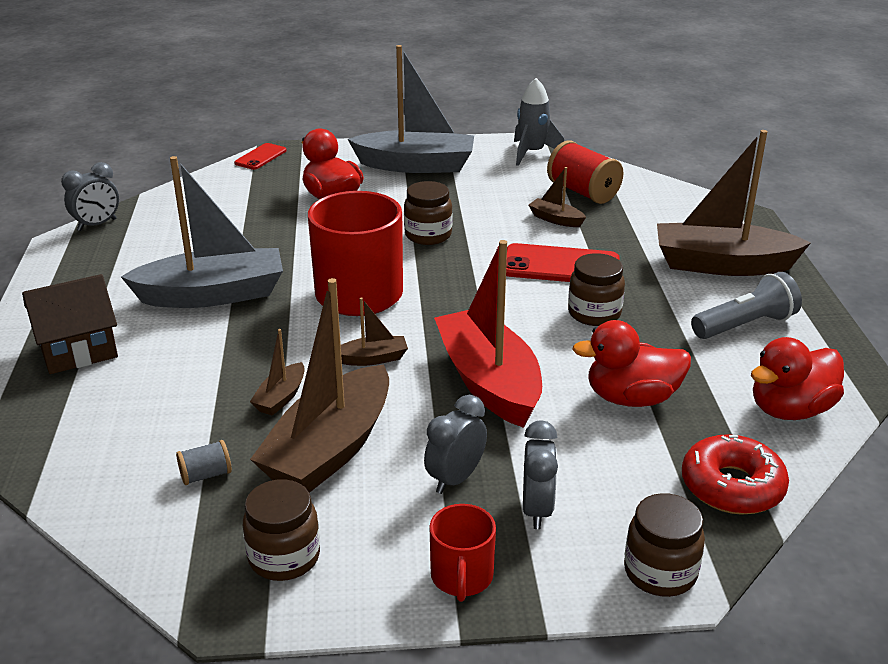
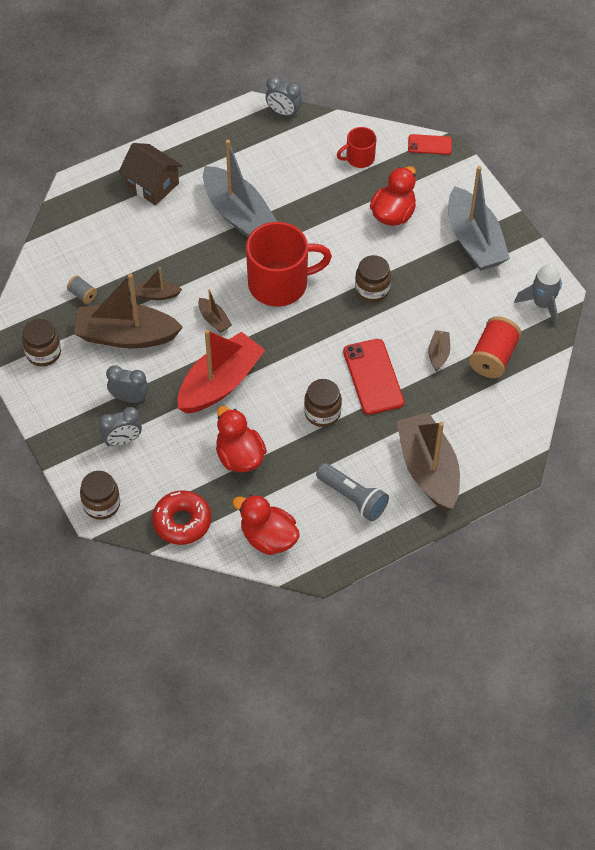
camera: 65 degrees right, 25 degrees up
red mug [429,504,496,602] -> red mug moved to [337,127,376,168]

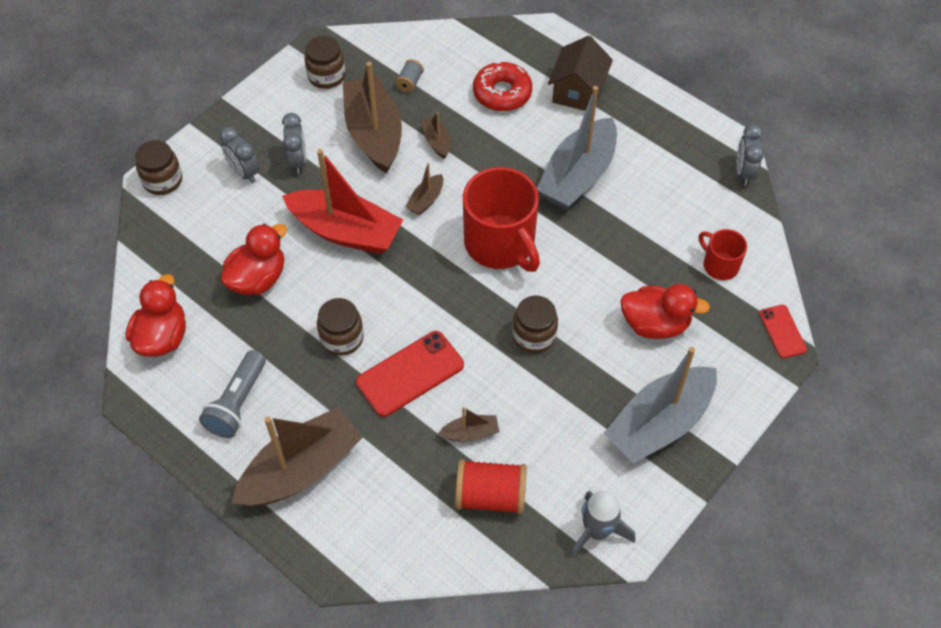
camera: 70 degrees right, 0 degrees up
red donut [152,490,211,545] -> red donut moved to [473,62,532,111]

